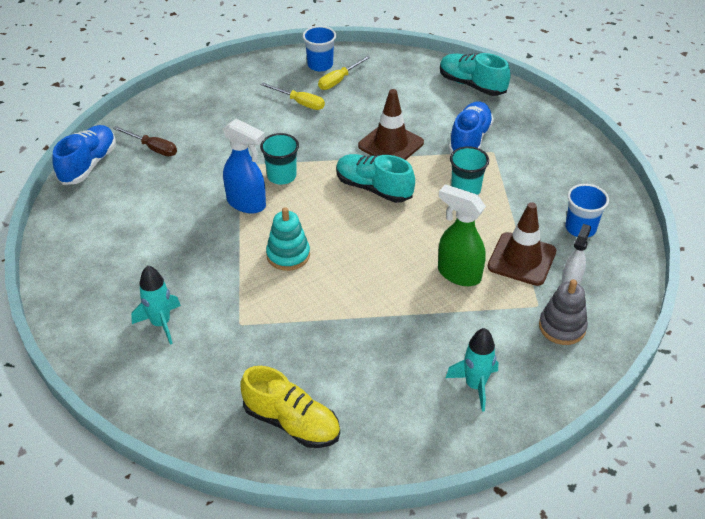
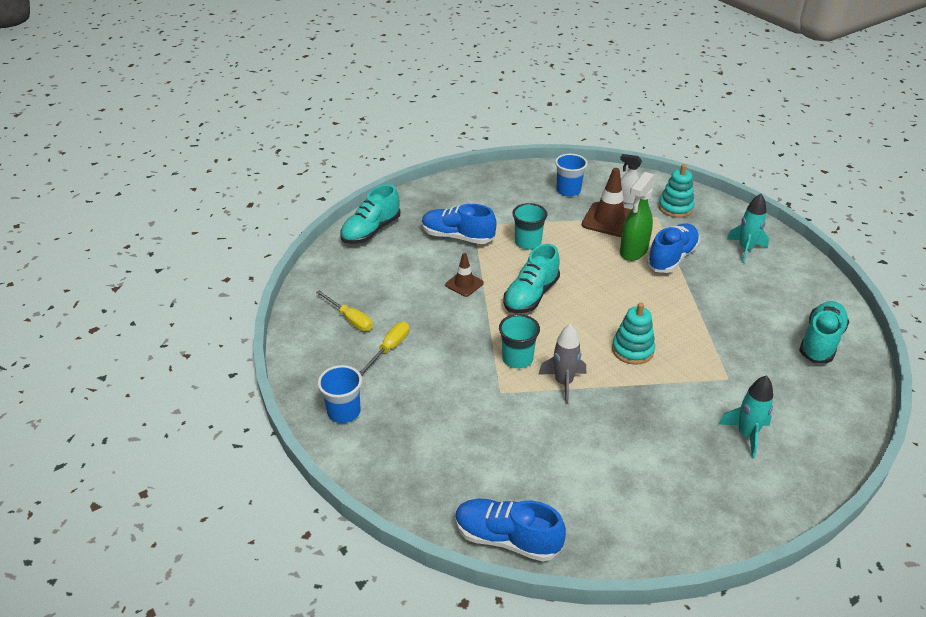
camera: 90 degrees left, 5 degrees down
brown screwdriver [113,126,177,156] -> none
blue spray bottle [223,119,266,214] -> grey rocket [538,324,586,404]
yellow shoe [240,366,340,448] -> turquoise shoe [799,301,849,363]
blue cup [303,26,336,71] -> blue cup moved to [318,365,362,423]
brown traffic cone [358,89,424,160] -> brown traffic cone [445,253,484,297], size x0.58
grey stacking toy [539,279,588,345] -> turquoise stacking toy [658,164,694,218]
none -> blue shoe [647,223,700,273]

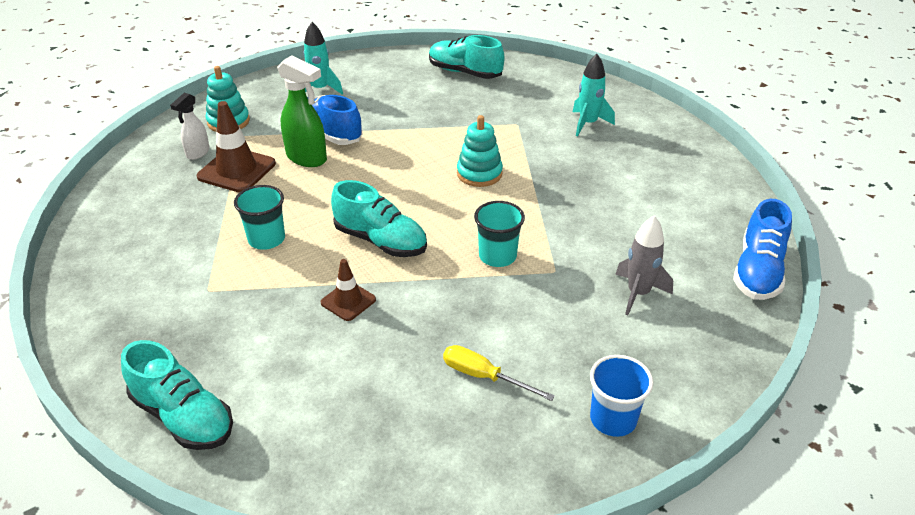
camera: 90 degrees left, 0 degrees up
yellow screwdriver [316,290,373,331] -> none
blue shoe [422,204,496,244] -> none
grey rocket [538,324,586,404] -> grey rocket moved to [615,216,673,315]
blue cup [555,154,588,197] -> none

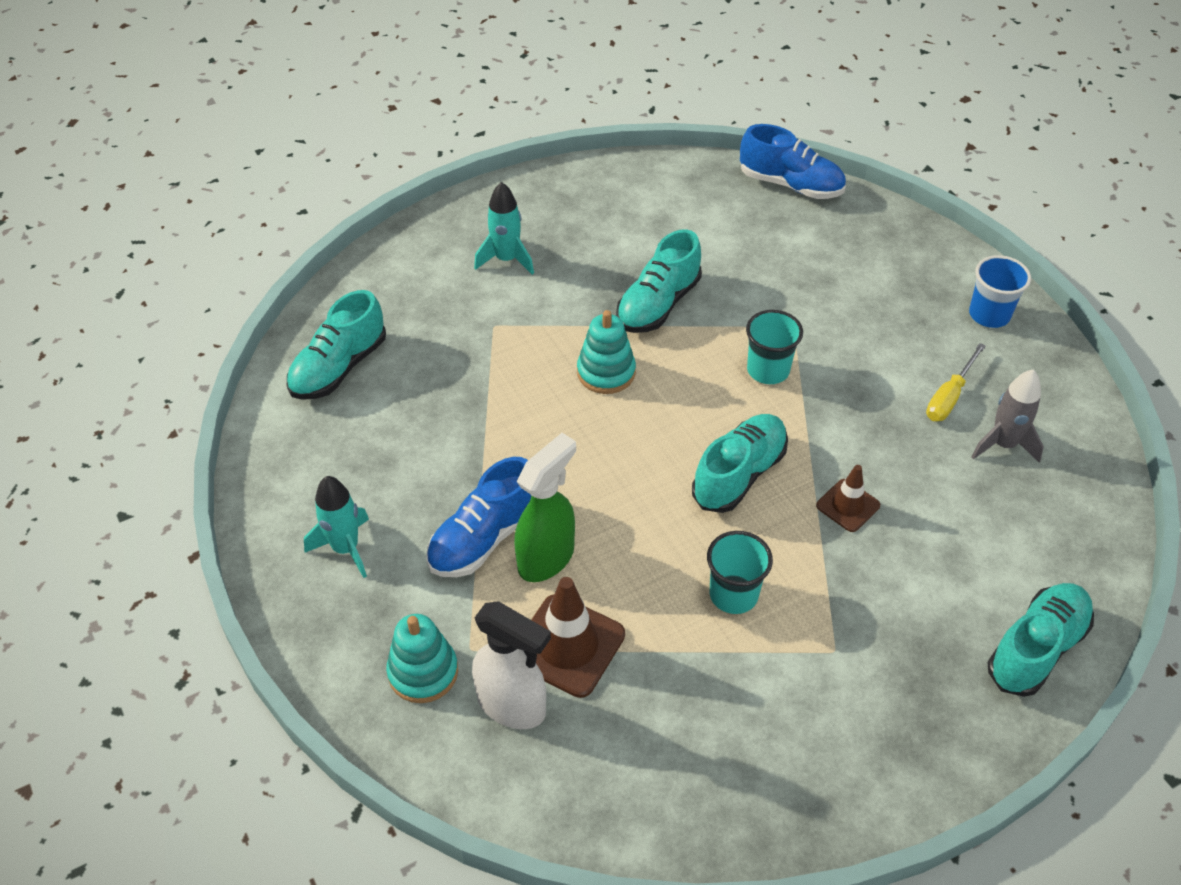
camera: 85 degrees left, 10 degrees up
white spray bottle [170,93,210,160] -> white spray bottle [472,601,551,729], size x1.63
grey rocket [615,216,673,315] -> grey rocket moved to [971,369,1044,463]
none -> turquoise shoe [616,229,702,333]

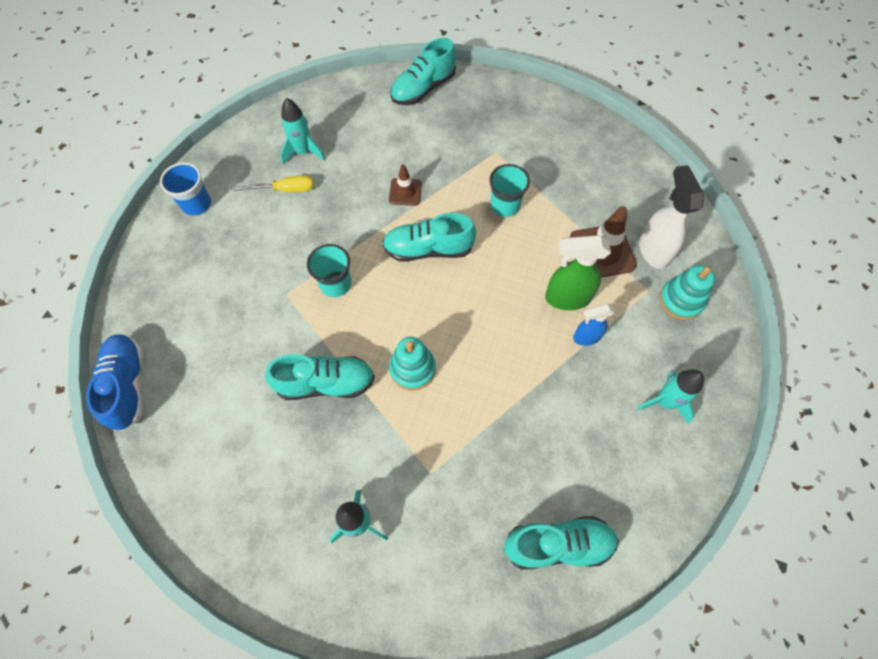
camera: 130 degrees left, 15 degrees up
blue shoe [426,457,531,577] -> blue spray bottle [573,304,615,346]
grey rocket [971,369,1044,463] -> turquoise rocket [280,98,325,164]
turquoise shoe [988,583,1094,697] -> turquoise shoe turned 45 degrees counterclockwise [390,38,456,105]

